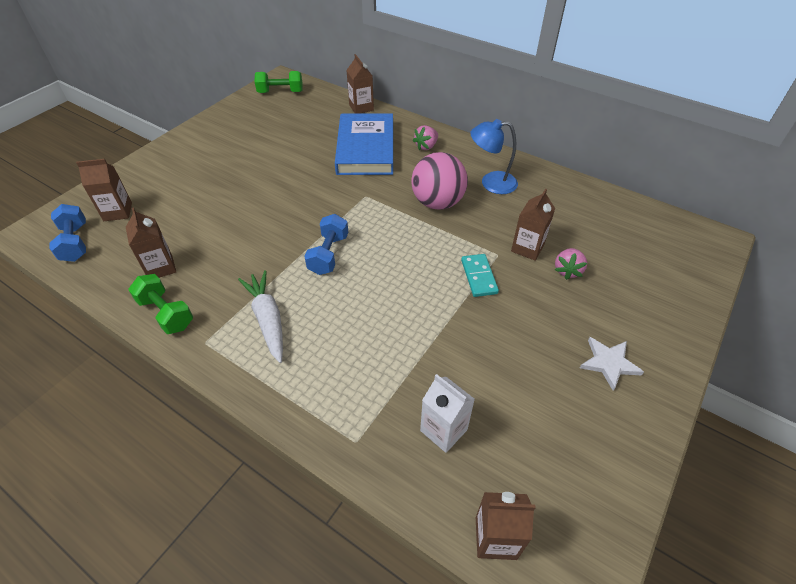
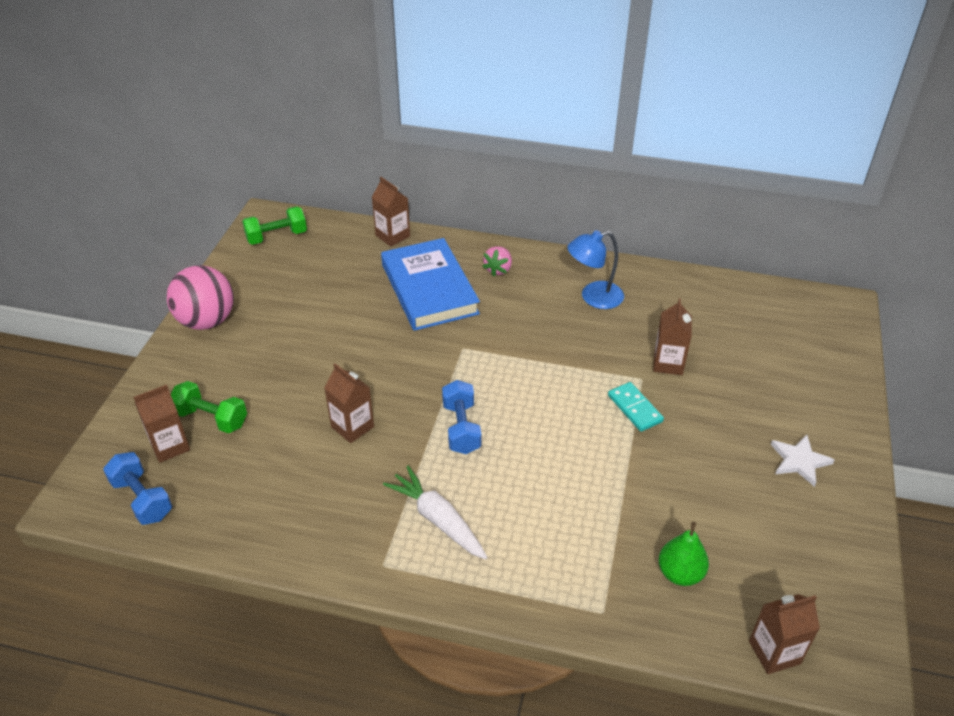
camera: 20 degrees left, 5 degrees down
brown carton [126,207,176,278] -> brown carton moved to [324,363,374,443]
green dumbbell [128,274,193,334] -> green dumbbell moved to [171,381,247,433]
pink ball [411,152,468,210] -> pink ball moved to [167,265,234,330]
white carton [420,374,475,453] -> green pear [658,522,709,586]
pink strawberry [555,248,587,280] -> none

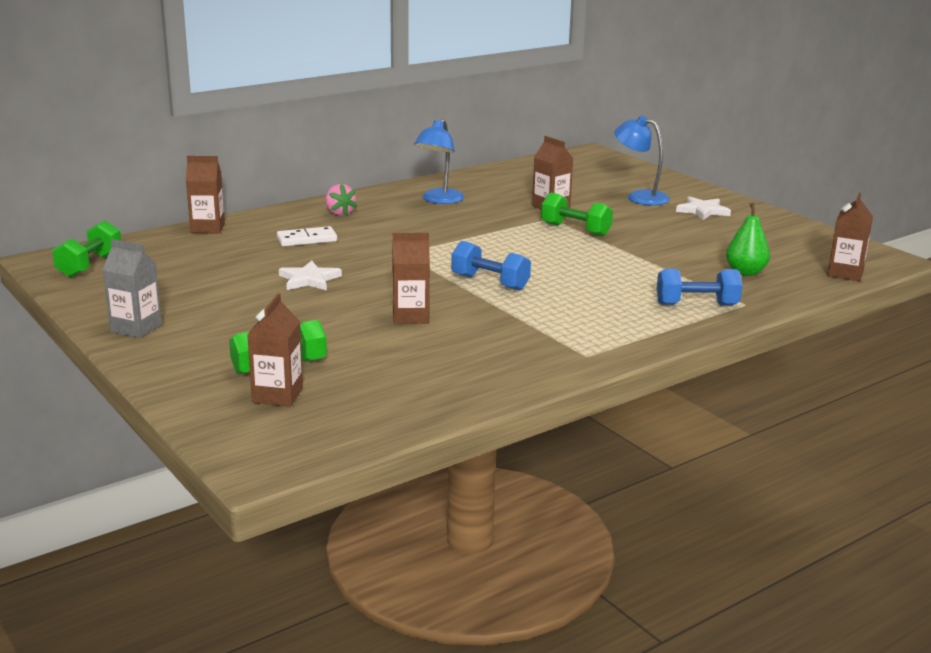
camera: 50 degrees left, 20 degrees down
blue dumbbell [103,452,172,525] -> blue dumbbell moved to [657,269,742,305]
pink ball [167,265,234,330] -> grey carton [103,239,162,338]
blue book [381,238,480,331] -> white domino [277,226,337,246]
white carrot [383,466,488,560] -> none
turquoise domino [608,382,664,432] -> green dumbbell [541,193,613,236]
none -> white star [279,261,342,290]
none -> blue lamp [614,116,670,205]

